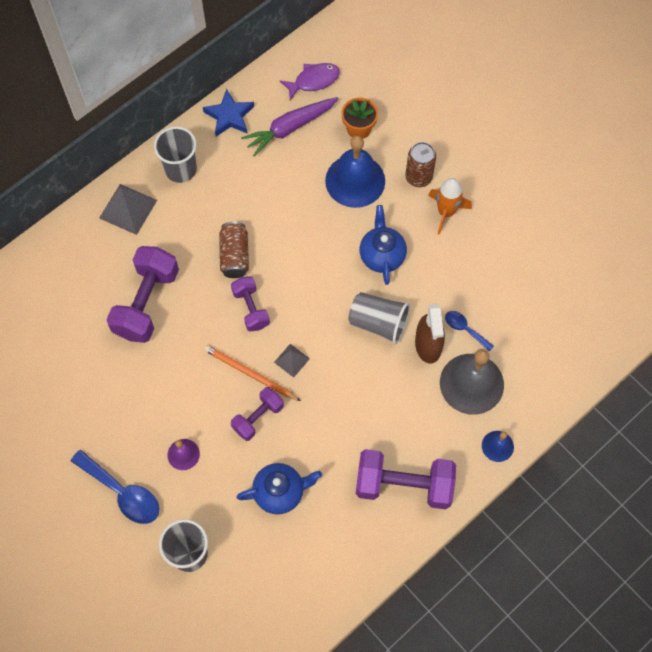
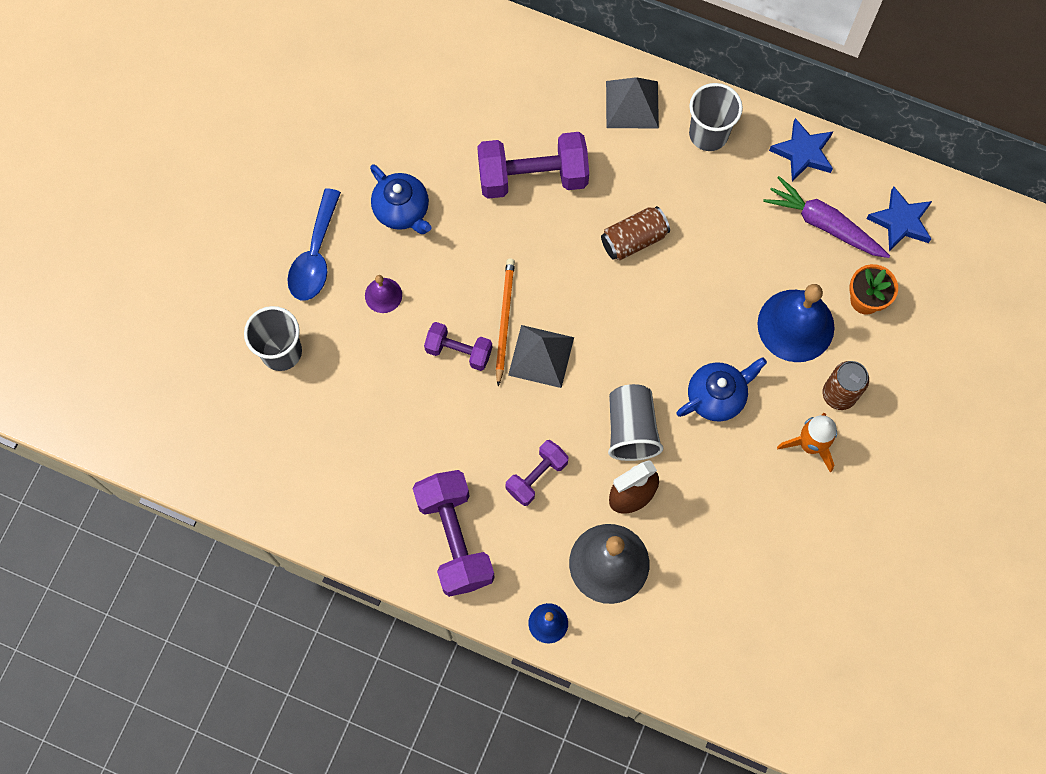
camera: 65 degrees right, 5 degrees up
purple dumbbell [231,276,270,332] -> purple dumbbell moved to [505,440,569,506]
blue teapot [237,463,322,514] -> blue teapot moved to [370,164,431,234]
grey pyramid [274,344,310,378] -> grey pyramid [508,325,574,388], size x1.75
purple fish [280,63,340,100] -> blue star [866,186,932,251]
blue spoon [445,311,494,352] -> none

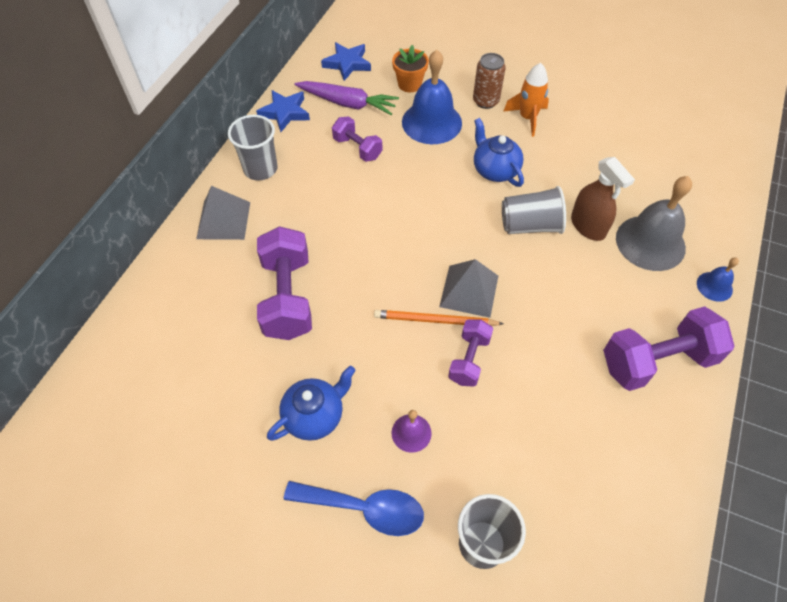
camera: 90 degrees left, 15 degrees down
purple dumbbell [505,440,569,506] -> purple dumbbell moved to [332,116,382,162]
brown can [601,206,670,260] -> none
purple carrot [763,176,890,258] -> purple carrot turned 105 degrees counterclockwise [295,81,399,115]

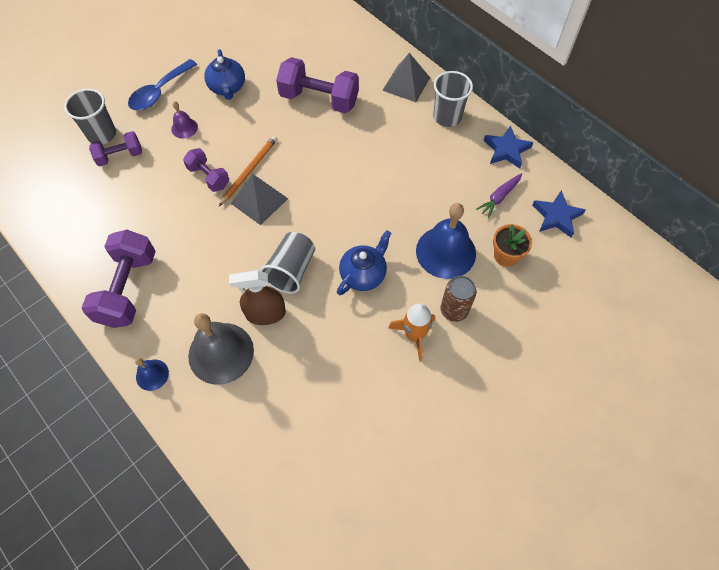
camera: 115 degrees right, 5 degrees up
purple carrot [295,81,399,115] -> purple carrot [476,173,522,218], size x0.63
purple dumbbell [332,116,382,162] -> purple dumbbell moved to [89,131,142,166]
blue teapot [474,118,524,187] -> blue teapot turned 45 degrees counterclockwise [337,230,391,295]

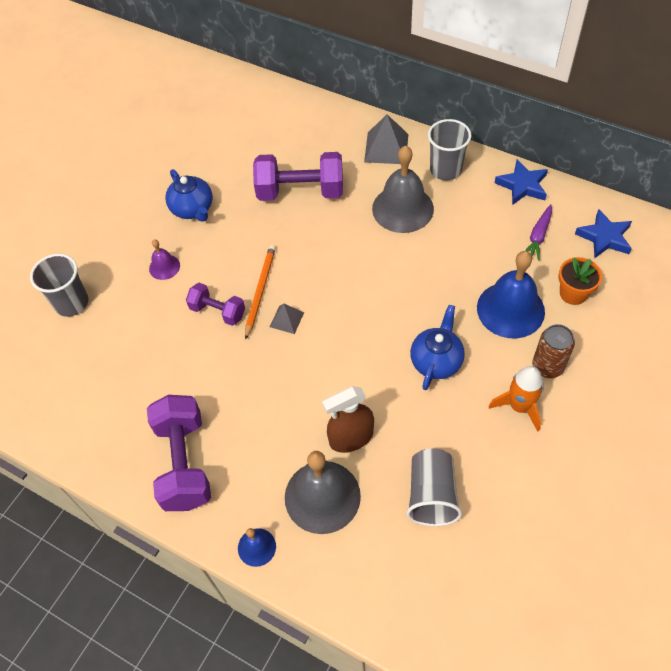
camera: 15 degrees left, 5 degrees down
purple dumbbell [89,131,142,166] -> none
blue spoon [128,59,197,110] -> none
grey pyramid [231,174,288,225] -> grey pyramid [270,304,304,334], size x0.57
grey cup [260,232,315,294] -> grey cup moved to [406,448,462,526]
none -> grey bell [372,146,434,233]

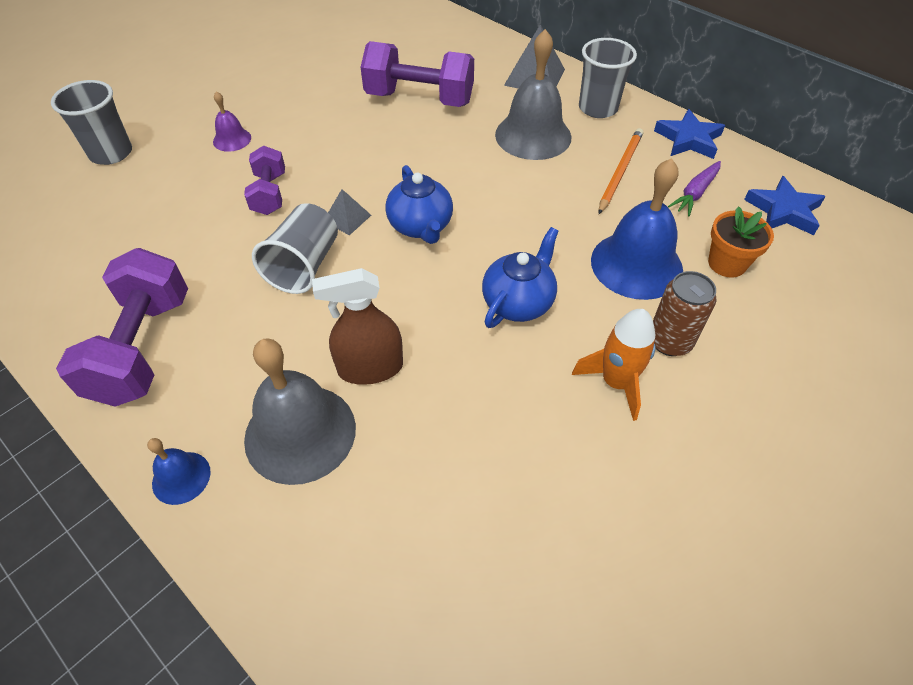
camera: 10 degrees right, 5 degrees down
blue teapot [165,169,213,222] -> blue teapot moved to [385,165,453,244]
purple dumbbell [186,283,245,326] -> purple dumbbell turned 45 degrees clockwise [244,145,285,215]
orange pencil [245,245,276,340] -> orange pencil moved to [599,128,643,214]
grey cup [406,448,462,526] -> grey cup moved to [252,203,338,294]

